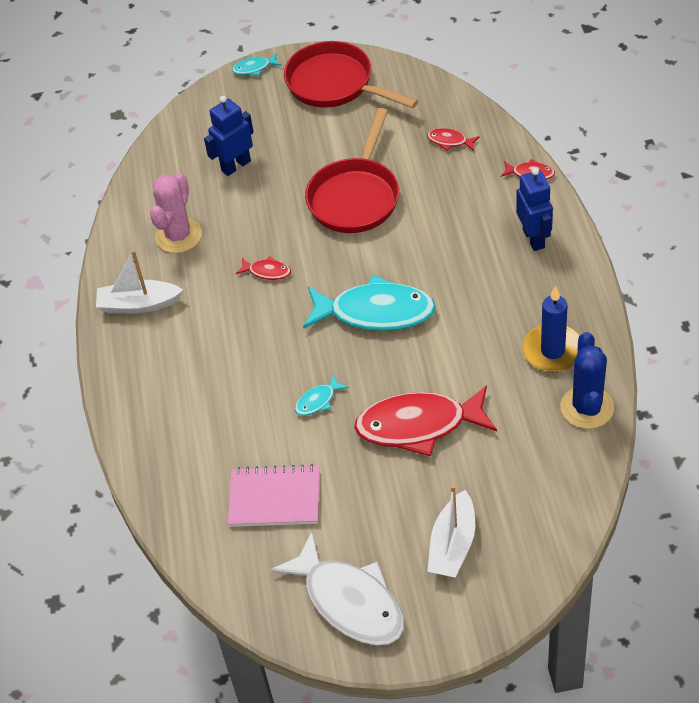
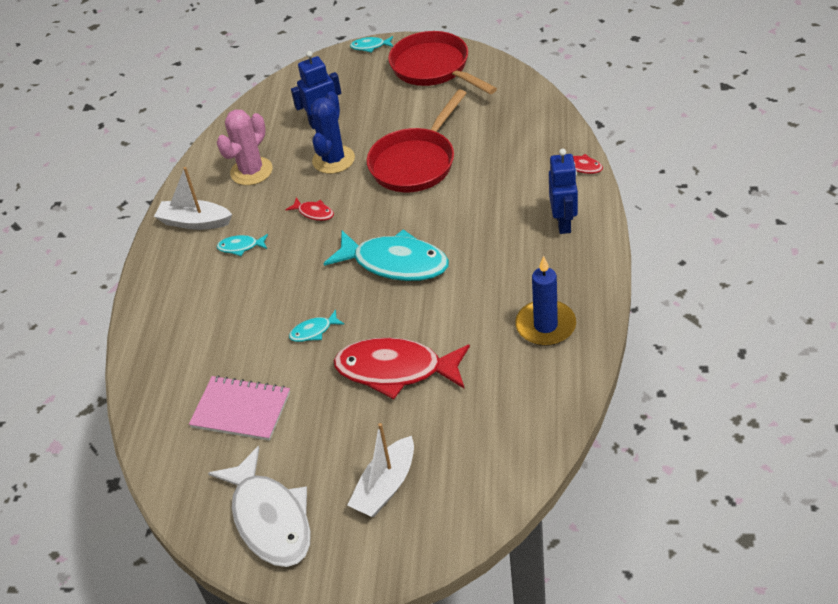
camera: 15 degrees right, 5 degrees down
red fish [427,128,480,151] -> none
blue cactus [560,332,614,429] -> blue cactus moved to [311,91,355,174]
none -> turquoise fish [216,234,268,256]

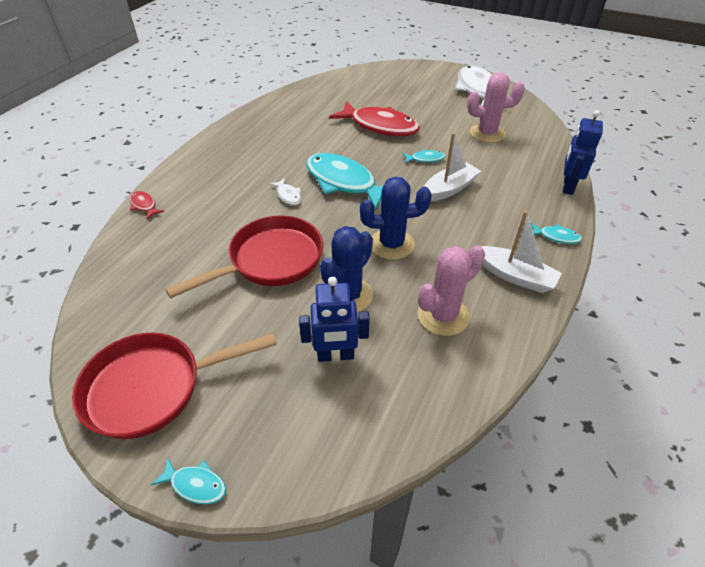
camera: 165 degrees left, 0 degrees up
pink notebook [189,375,290,441] -> pink cactus [467,72,525,143]
turquoise fish [216,234,268,256] -> turquoise fish moved to [531,223,582,244]
red fish [286,197,334,221] -> blue cactus [360,177,432,260]
white boat [347,423,414,517] -> white boat moved to [424,133,481,202]
red pan [388,31,497,94] -> red pan turned 90 degrees clockwise [72,333,277,439]
blue candle [515,256,576,346] -> none
blue robot [549,149,578,234] -> blue robot moved to [563,110,603,195]
none -> white fish [269,178,302,205]

